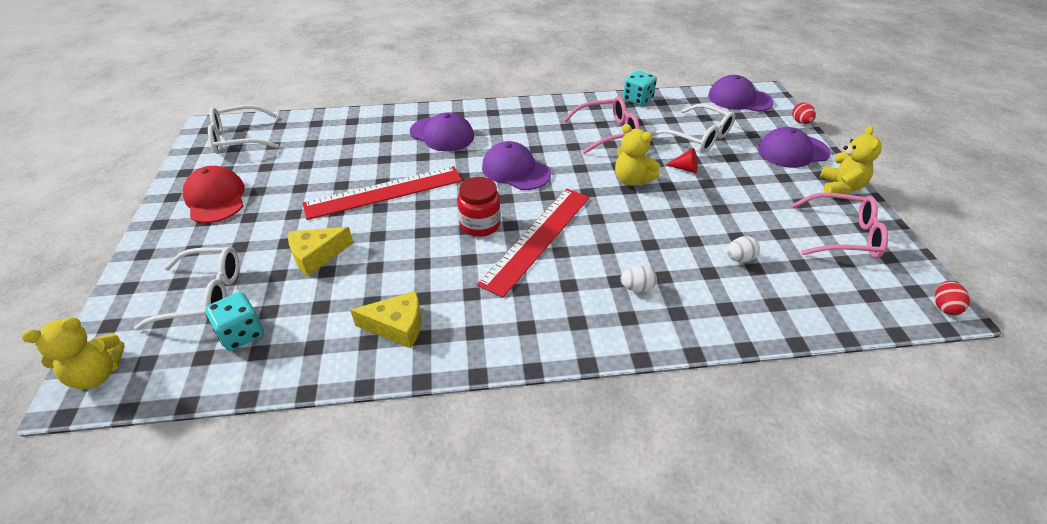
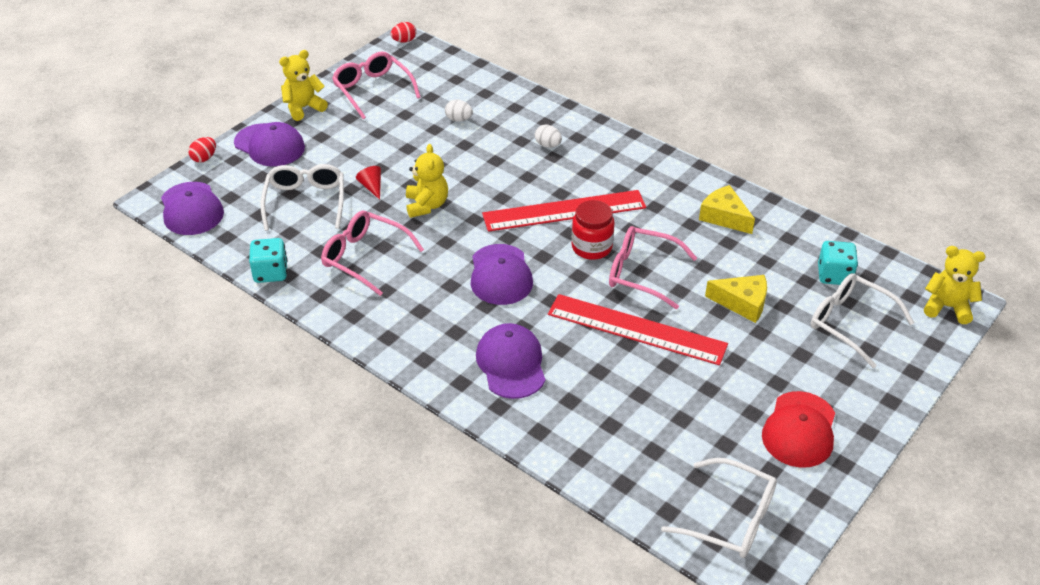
camera: 135 degrees left, 0 degrees up
none -> pink glasses [609,226,697,309]

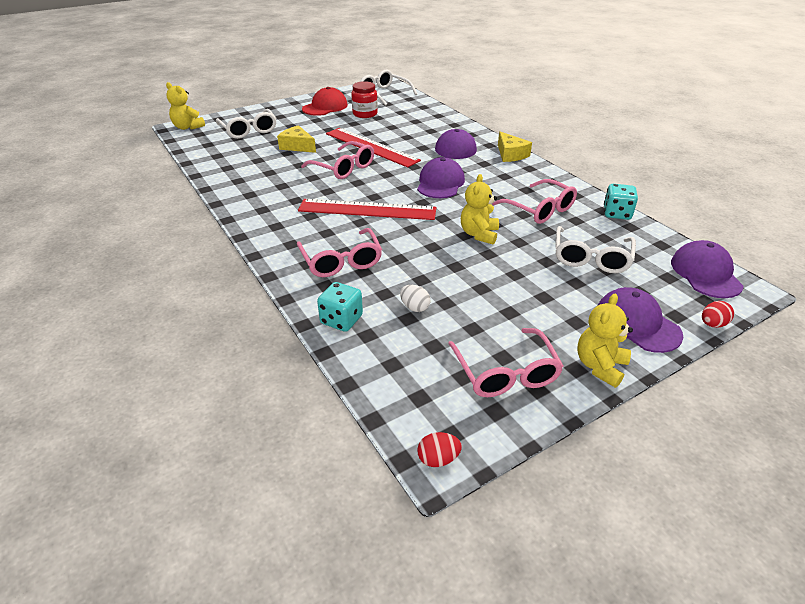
camera: 160 degrees left, 5 degrees down
yellow teddy bear [279,50,328,121] -> yellow teddy bear turned 135 degrees clockwise [577,294,633,388]
red cone [356,166,381,200] -> none
white egg [535,124,562,148] -> pink glasses [297,228,382,277]
red jar [572,200,614,260] -> red jar moved to [351,81,378,118]
yellow cheese [699,185,755,234] -> yellow cheese moved to [498,131,532,162]
turquoise dice [818,241,858,285] -> turquoise dice moved to [317,282,363,332]

